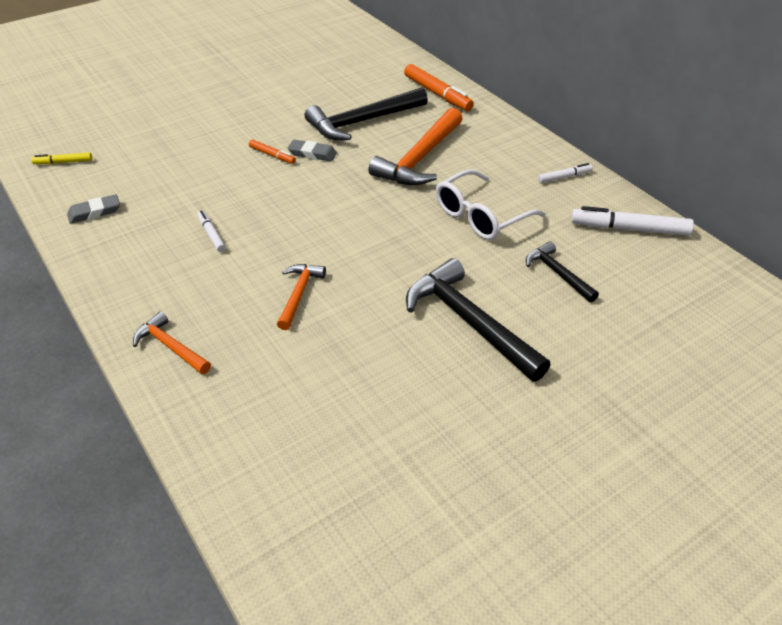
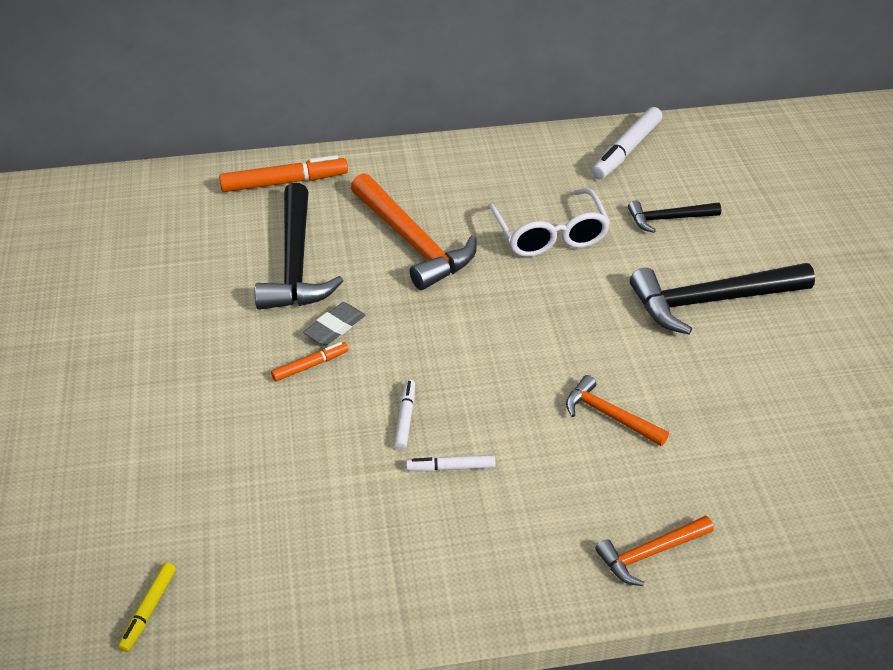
camera: 65 degrees left, 0 degrees up
grey eraser [67,194,120,224] -> none
white marker [538,163,593,183] -> white marker moved to [394,379,415,450]

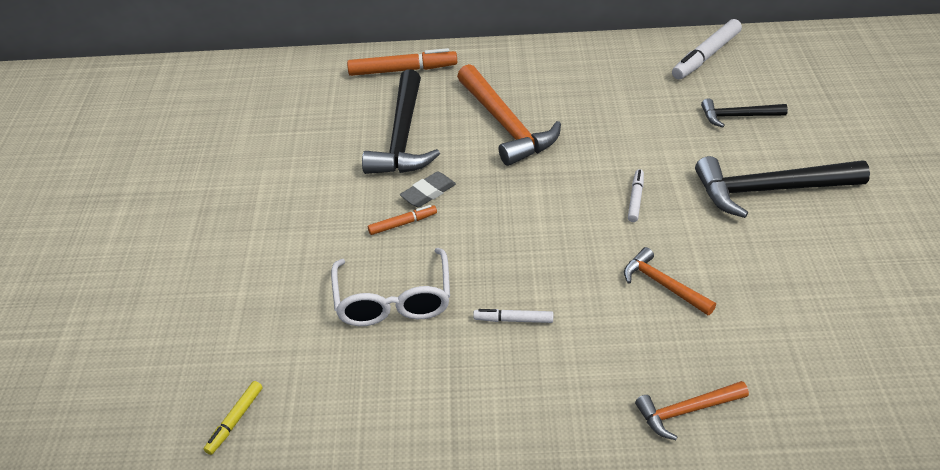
camera: 10 degrees right, 0 degrees up
white marker [394,379,415,450] -> white marker moved to [628,169,644,222]
white glasses [487,188,611,257] -> white glasses moved to [331,248,450,326]

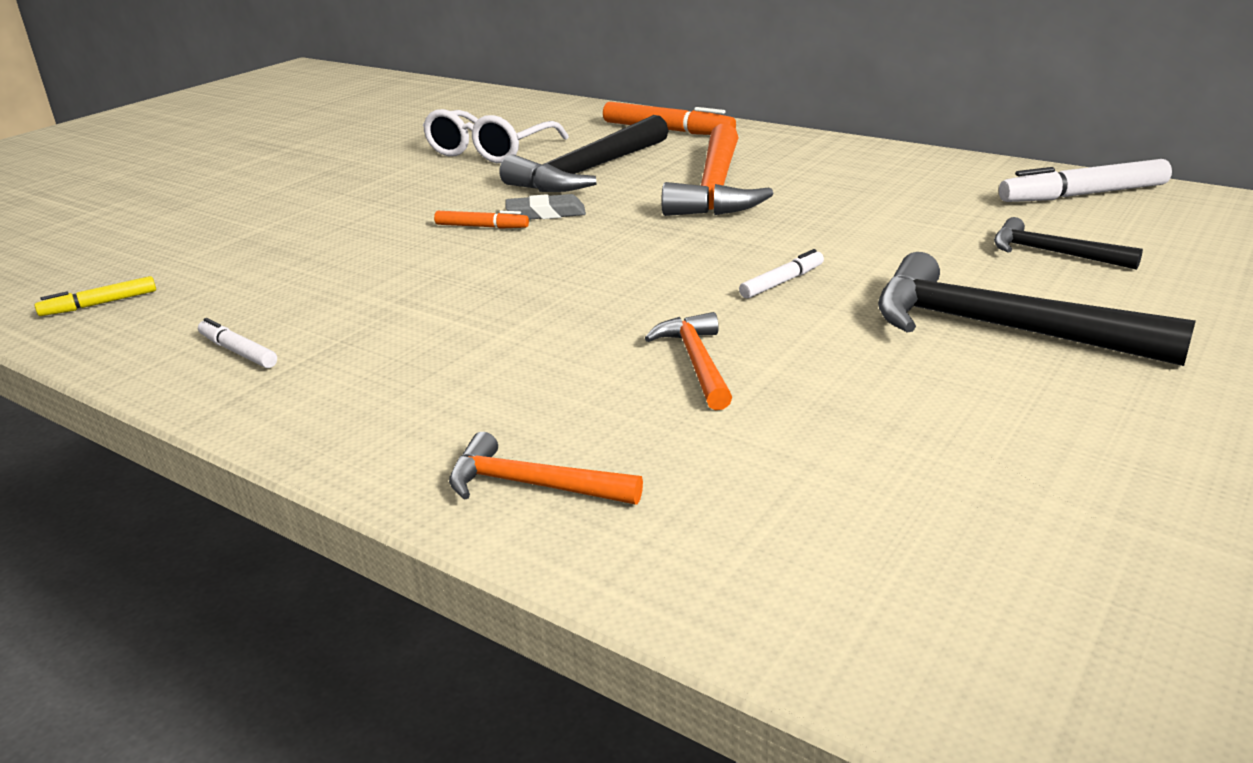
camera: 35 degrees right, 15 degrees down
white glasses [331,248,450,326] -> white glasses moved to [423,109,569,163]
white marker [473,309,553,323] -> white marker moved to [198,318,277,368]

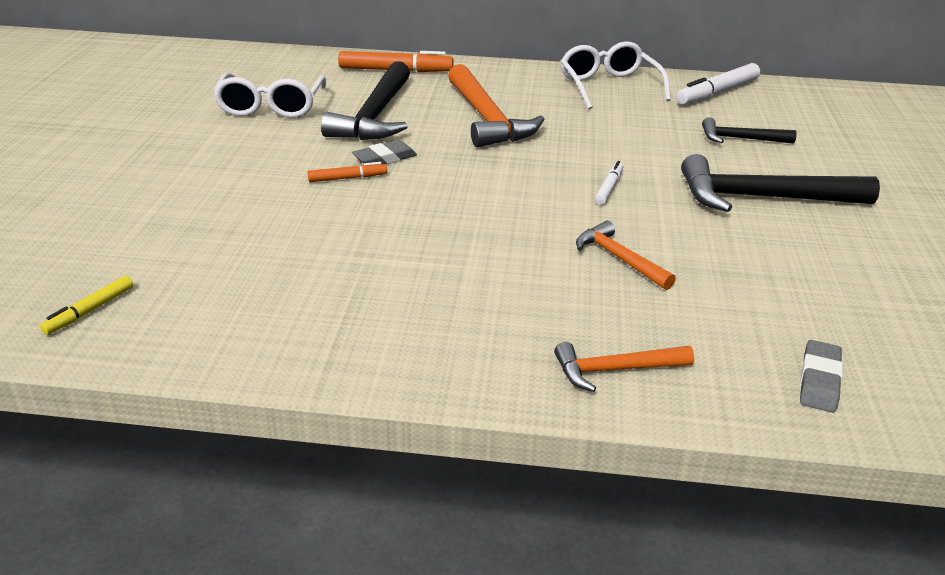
camera: 30 degrees left, 5 degrees up
white marker [198,318,277,368] -> none
none -> white glasses [561,41,671,109]
none -> grey eraser [800,340,843,413]

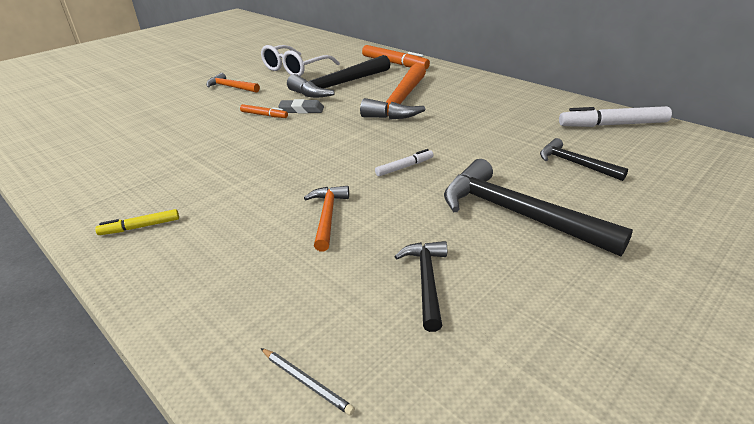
camera: 40 degrees right, 0 degrees up
yellow marker [40,276,133,335] -> yellow marker moved to [95,209,179,235]
orange hammer [554,342,694,392] -> orange hammer moved to [206,73,260,93]
white glasses [561,41,671,109] -> none
grey eraser [800,340,843,413] -> grey pencil [261,348,355,416]
none -> black hammer [394,241,447,332]

